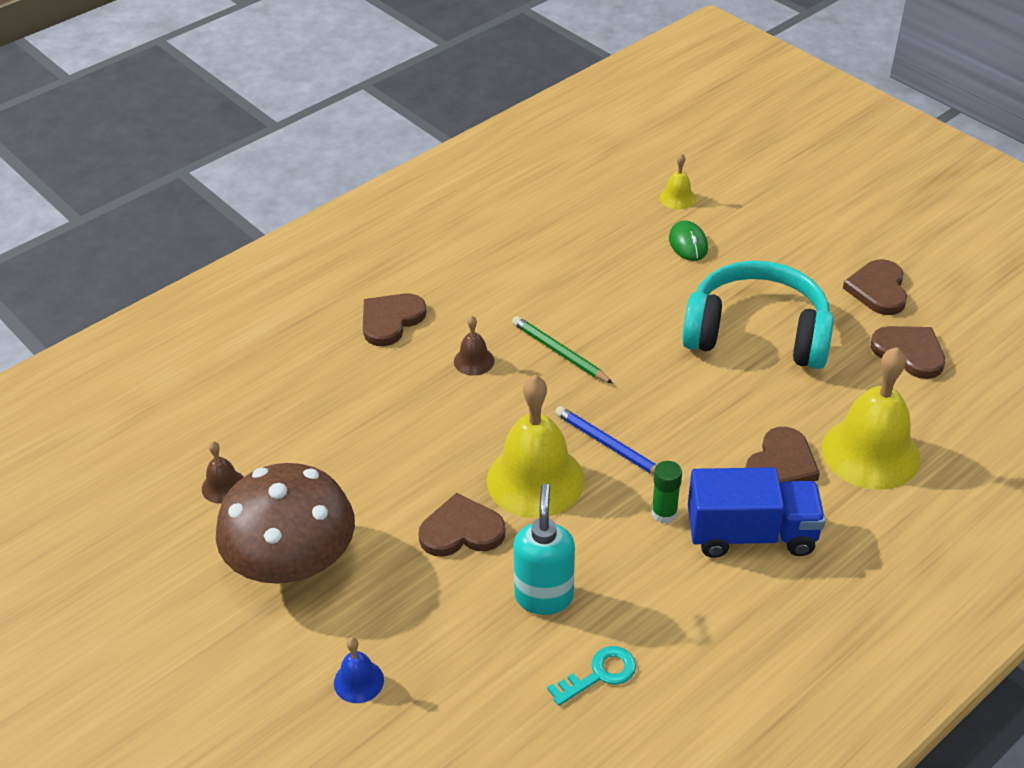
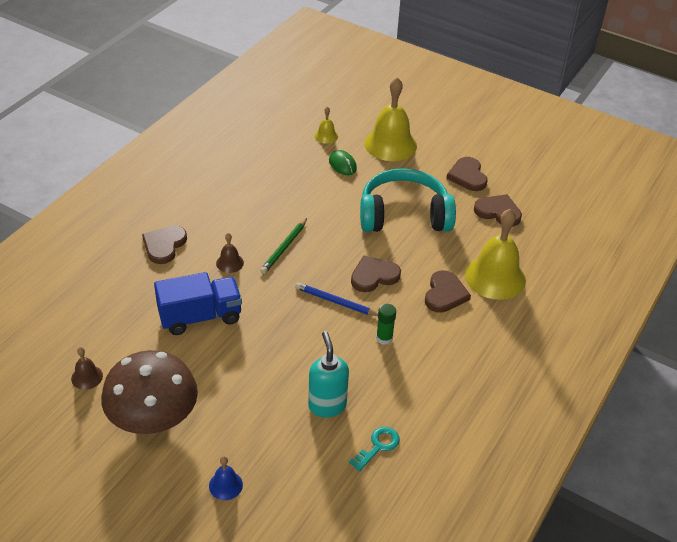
camera: 20 degrees left, 0 degrees up
brown heart [418,493,505,557] -> brown heart moved to [351,255,401,292]
yellow bell [487,375,585,518] -> yellow bell moved to [364,77,417,161]
green pencil [512,316,613,384] -> green pencil turned 90 degrees counterclockwise [260,218,307,274]
blue truck [688,467,825,558] -> blue truck moved to [154,272,242,335]

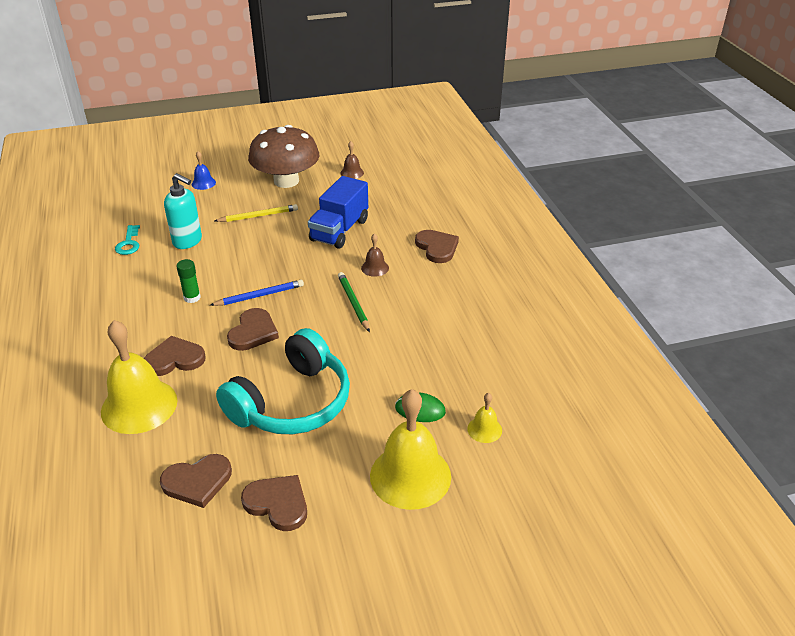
camera: 135 degrees right, 5 degrees down
brown heart [425,270,471,313] -> brown heart turned 105 degrees clockwise [144,336,206,376]
none -> yellow pencil [215,204,298,222]

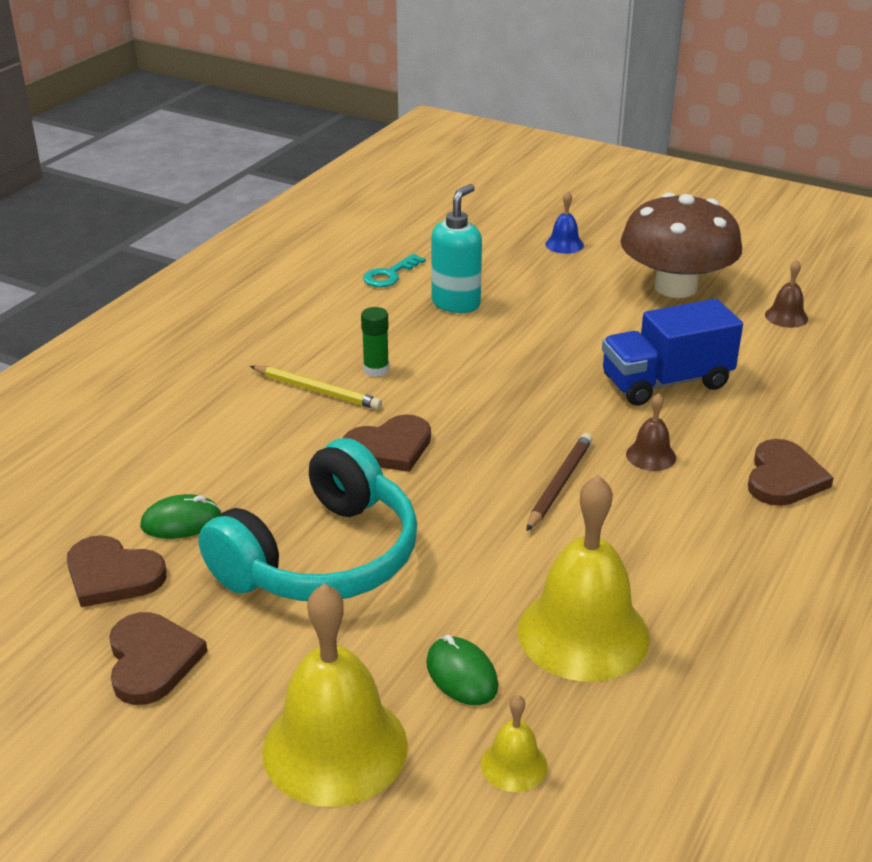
camera: 45 degrees right, 5 degrees down
yellow bell [101,320,178,434] -> yellow bell moved to [518,475,650,682]
brown heart [144,336,206,376] -> none
turquoise soap dispenser [164,173,202,249] -> turquoise soap dispenser turned 135 degrees counterclockwise [431,184,482,313]
blue pencil [210,280,304,306] -> none
yellow pencil [215,204,298,222] -> yellow pencil moved to [250,365,382,410]
turquoise headphones [216,328,350,434] -> turquoise headphones turned 45 degrees counterclockwise [198,438,417,601]
green pencil [338,272,370,332] -> brown pencil [526,433,593,531]
none -> green mouse [140,494,222,539]

